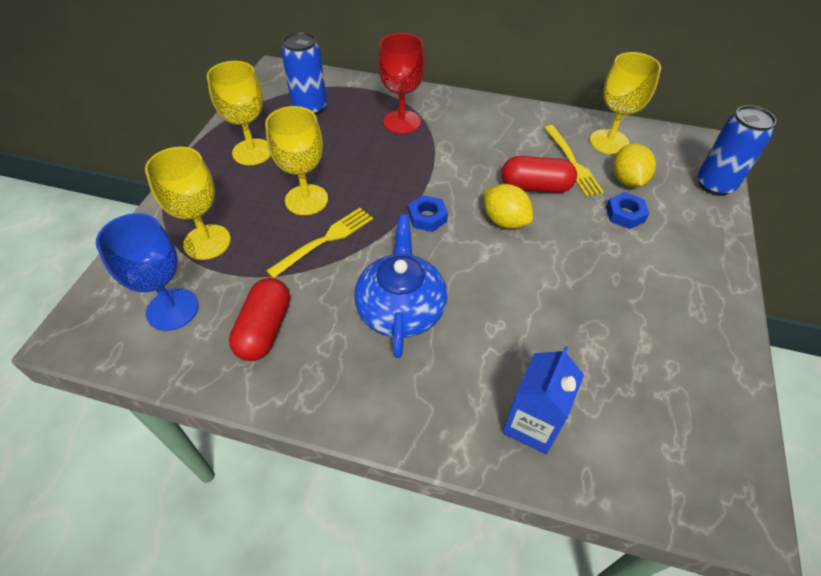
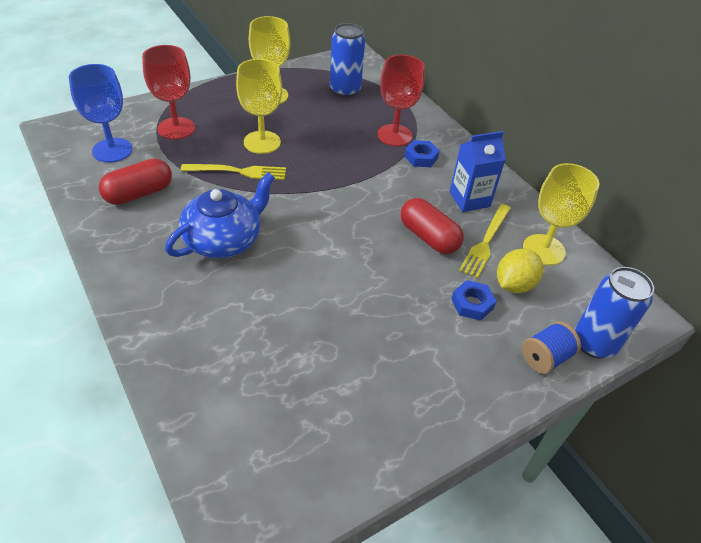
camera: 40 degrees right, 5 degrees down
yellow goblet [145,147,231,260] -> red goblet [142,45,195,140]
blue nut [408,195,448,232] -> blue nut moved to [404,140,440,167]
yellow lemon [484,184,533,229] -> none
blue carton [502,346,584,454] -> blue carton moved to [449,131,506,212]
none -> blue spool [522,321,581,374]

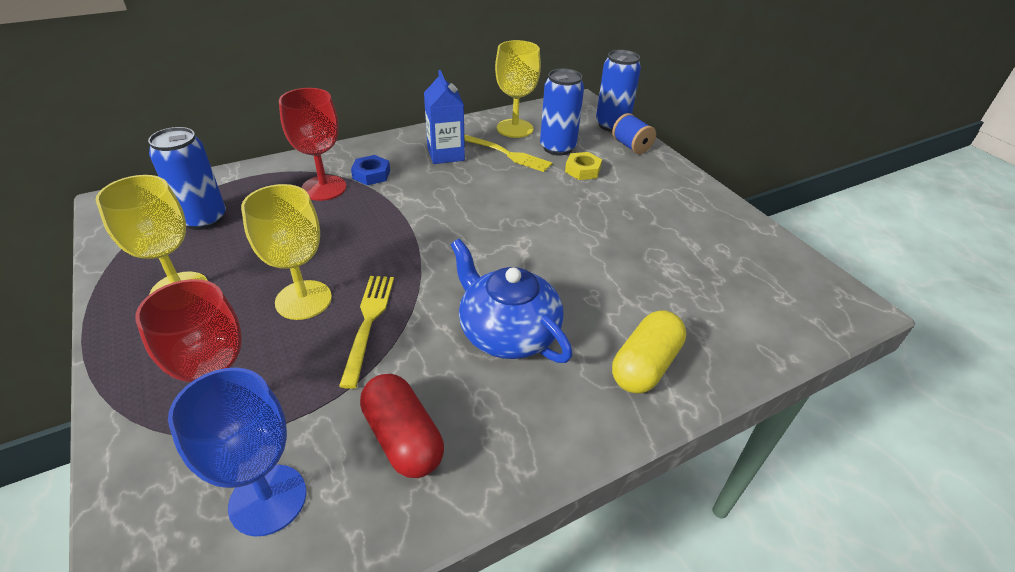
camera: 85 degrees left, 5 degrees down
red capsule [401,198,464,254] -> none
blue nut [451,280,496,321] -> yellow nut [565,152,602,180]
yellow lemon [497,249,544,293] -> blue can [540,68,584,156]
none -> yellow capsule [612,310,686,394]

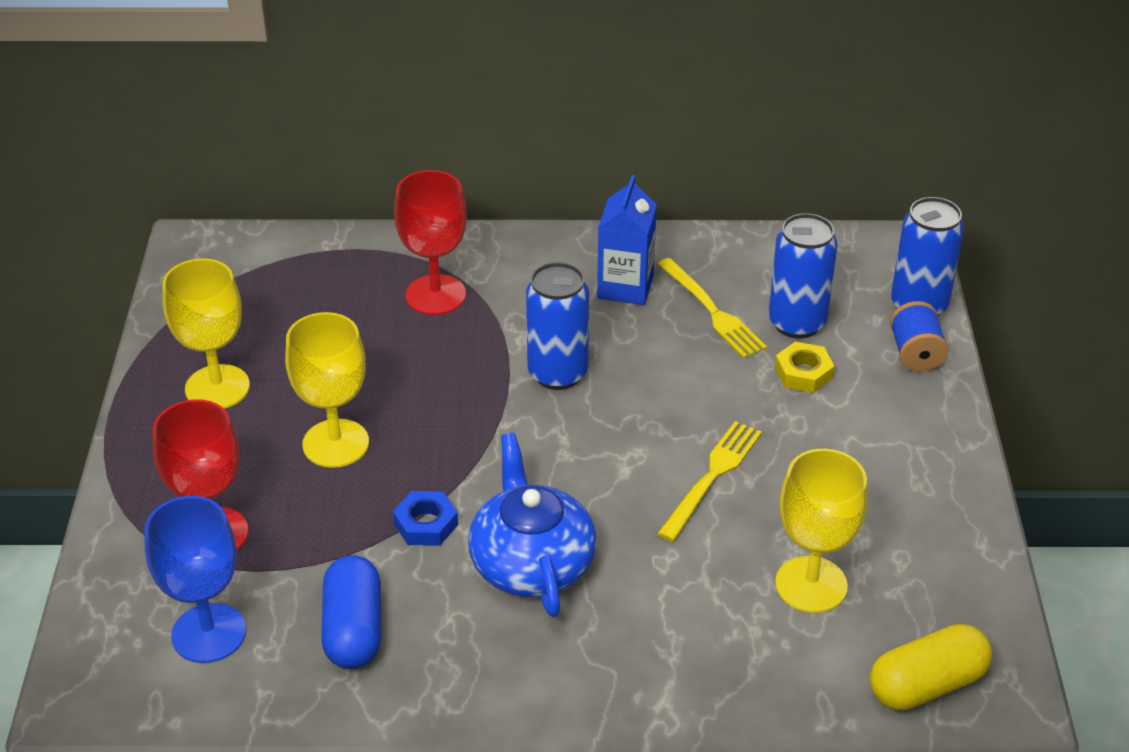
camera: 30 degrees right, 0 degrees up
blue can [148,127,226,230] -> blue can moved to [526,262,589,390]
yellow fork [339,276,394,389] -> yellow fork moved to [657,421,762,542]
blue nut [351,155,390,185] -> blue nut moved to [393,491,458,546]
red capsule [360,374,444,478] -> blue capsule [322,555,381,669]
yellow goblet [495,40,541,138] -> yellow goblet moved to [775,449,868,613]
yellow capsule [612,310,686,394] -> yellow capsule moved to [870,624,992,711]

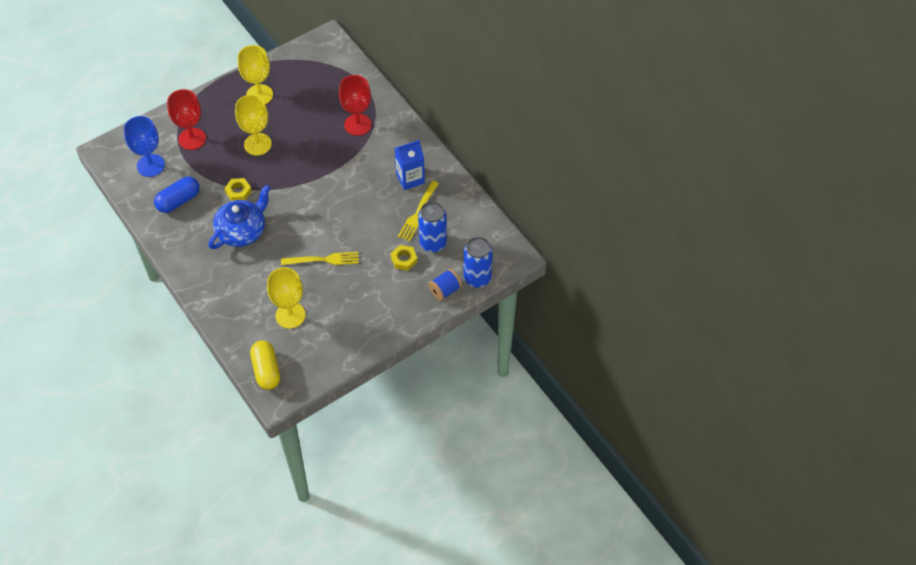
camera: 55 degrees right, 15 degrees up
blue nut [393,491,458,546] -> yellow nut [225,178,252,201]
blue can [526,262,589,390] -> none
yellow capsule [870,624,992,711] -> yellow capsule turned 45 degrees clockwise [250,341,280,390]

